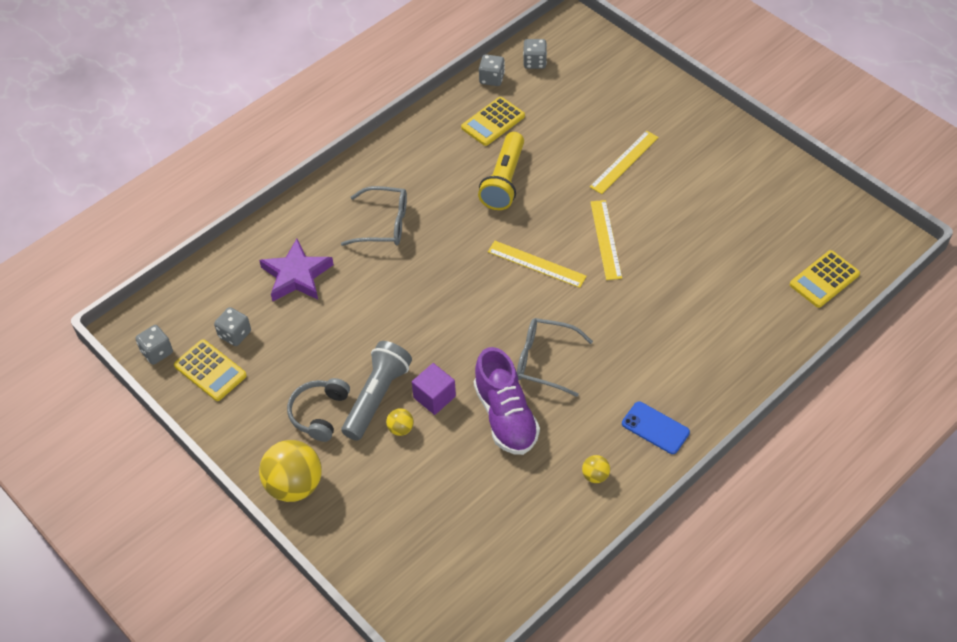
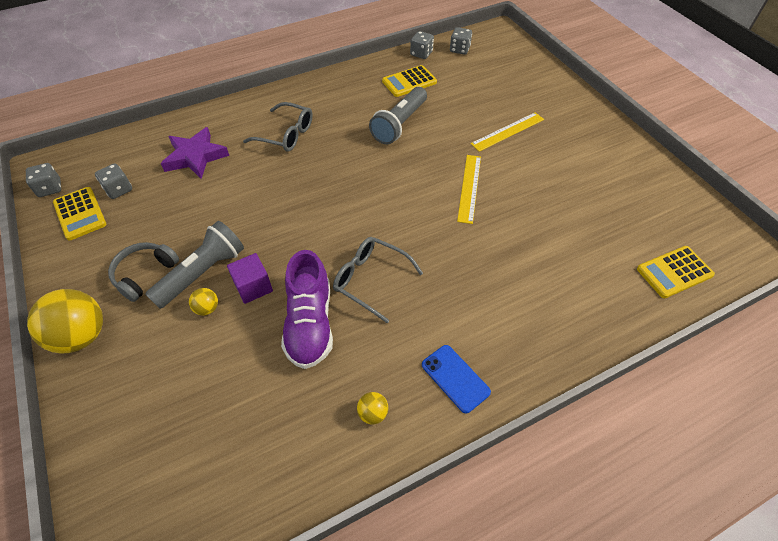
camera: 15 degrees right, 0 degrees up
yellow flashlight [478,132,524,210] -> grey flashlight [369,87,427,144]
yellow ruler [488,241,587,288] -> none

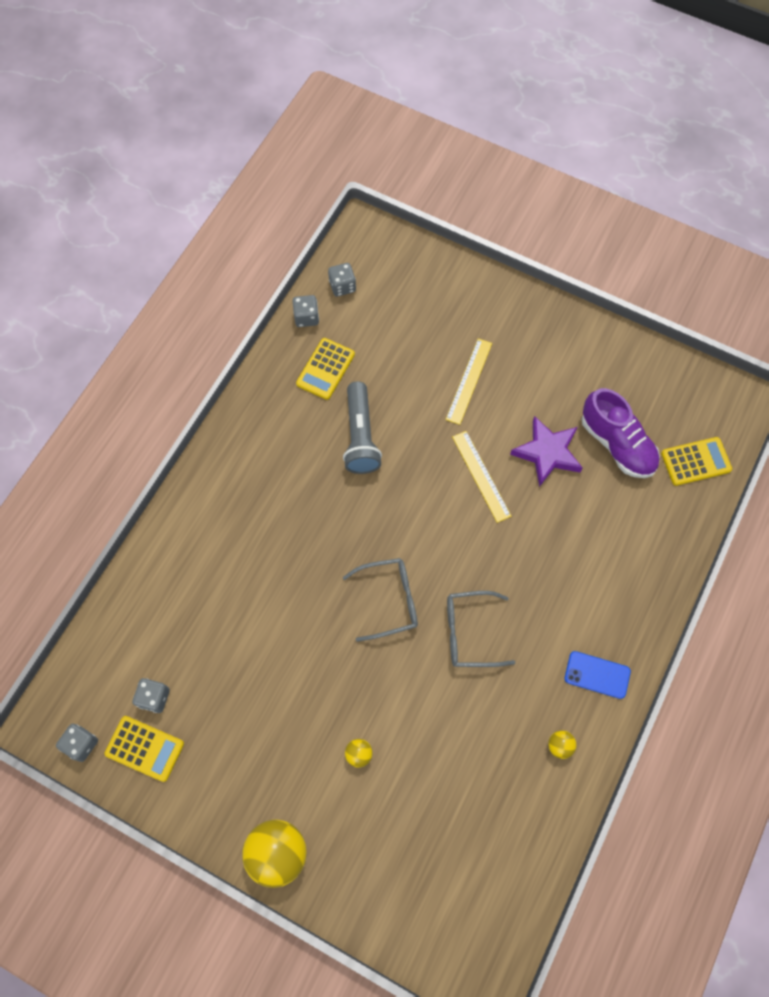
camera: 35 degrees left, 15 degrees up
grey headphones [108,242,179,302] -> none
grey flashlight [145,221,244,309] -> none
purple star [161,127,229,179] -> purple star moved to [510,416,583,487]
purple cube [227,253,273,304] -> none
grey glasses [243,102,313,152] -> grey glasses moved to [343,558,418,642]
purple shoe [281,250,333,369] -> purple shoe moved to [582,388,660,478]
yellow calculator [637,246,715,298] -> yellow calculator turned 135 degrees counterclockwise [661,437,732,486]

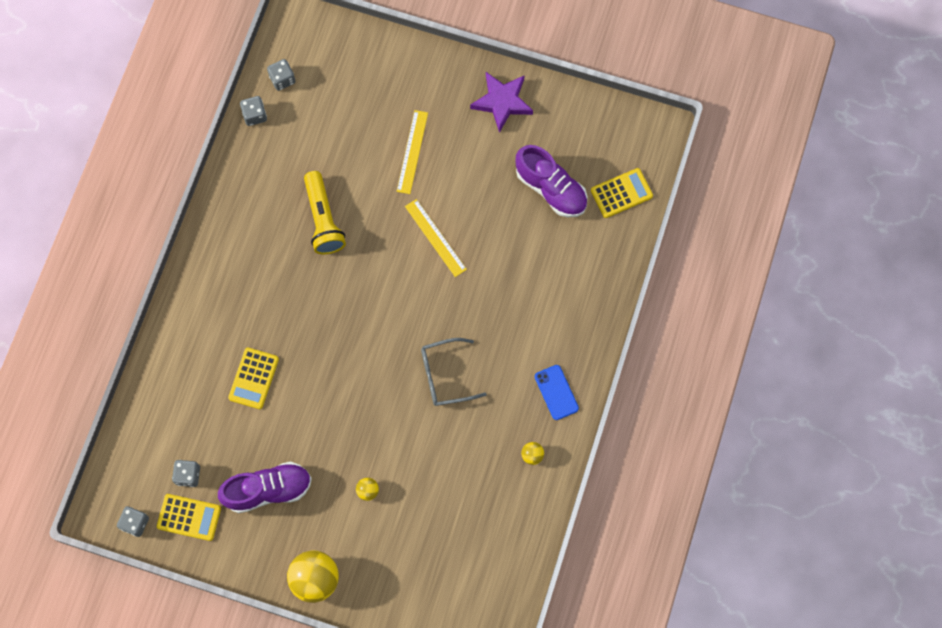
camera: 10 degrees left, 5 degrees up
yellow calculator [296,338,355,400] -> yellow calculator moved to [228,347,279,409]
grey flashlight [343,381,382,474] -> yellow flashlight [304,171,346,254]
grey glasses [343,558,418,642] -> none
purple star [510,416,583,487] -> purple star moved to [470,72,533,133]
blue phone [565,651,631,699] -> blue phone turned 60 degrees clockwise [535,365,579,420]
none -> purple shoe [218,461,312,513]

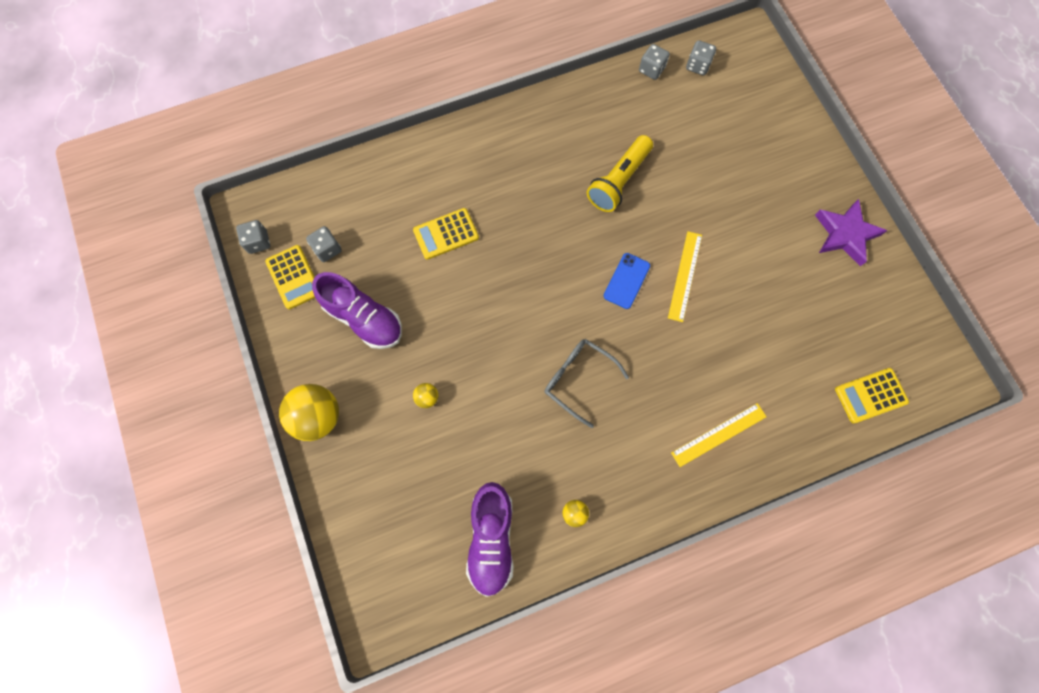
camera: 50 degrees right, 0 degrees up
yellow ruler [396,110,428,194] -> yellow ruler moved to [671,403,766,467]
purple shoe [515,145,587,217] -> purple shoe moved to [466,482,514,597]
blue phone [535,365,579,420] -> blue phone moved to [604,253,650,309]
yellow calculator [591,168,653,218] -> yellow calculator turned 135 degrees clockwise [835,368,909,423]

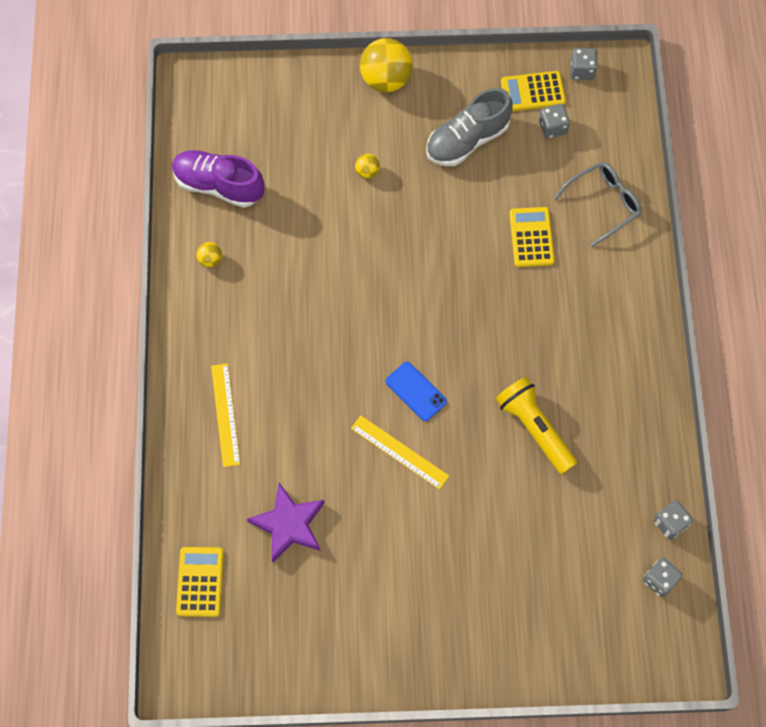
camera: 110 degrees right, 5 degrees down
purple shoe [312,272,402,349] -> grey shoe [426,88,513,166]
grey glasses [545,339,629,428] -> grey glasses moved to [554,162,641,247]
purple star [815,199,888,266] -> purple star moved to [247,483,325,562]

